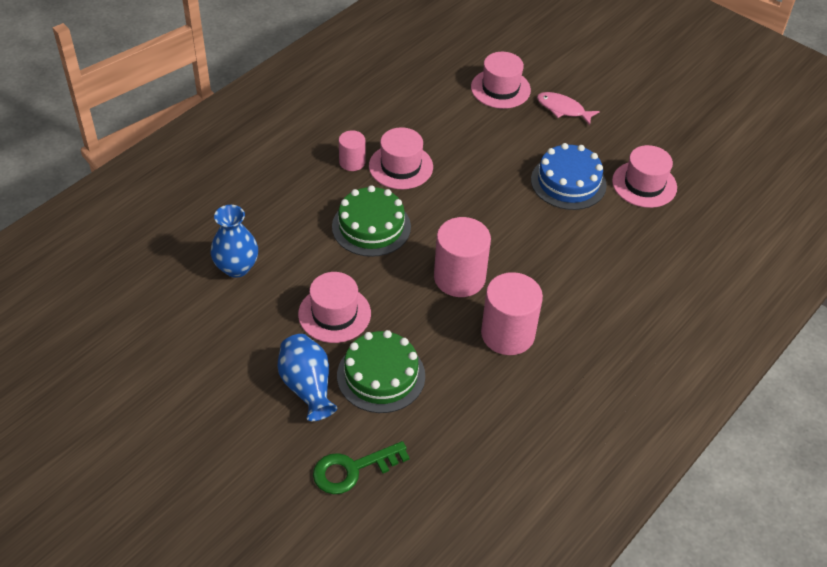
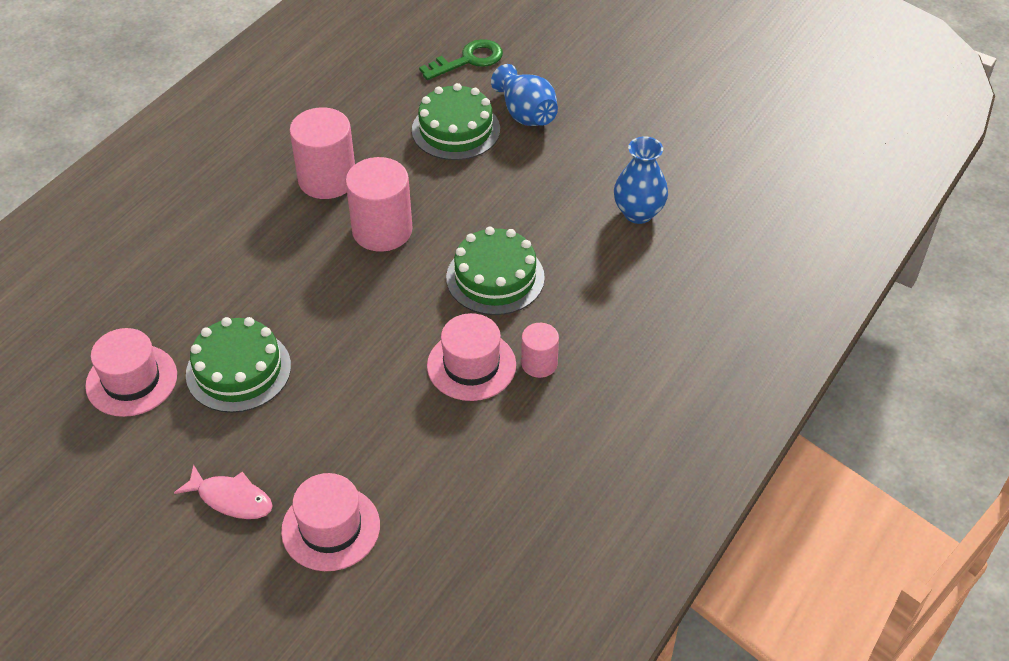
camera: 175 degrees right, 0 degrees up
pink hat [298,272,371,343] -> none
blue cake [531,143,607,210] -> green cake [186,317,291,413]

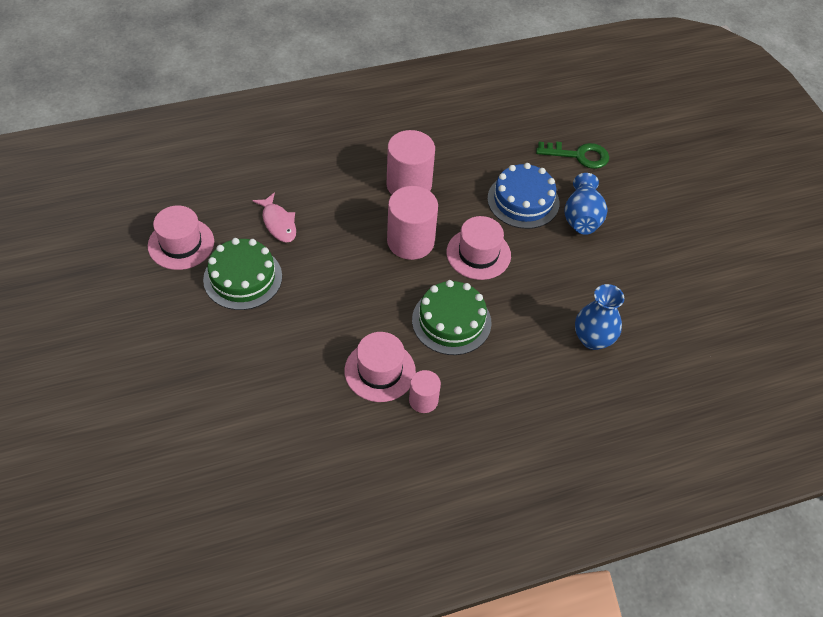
camera: 35 degrees right, 5 degrees up
pink fish [174,464,273,519] -> pink fish moved to [252,192,296,242]
pink hat [281,473,380,571] -> pink hat moved to [446,216,511,280]
green cake [412,83,500,160] -> blue cake [487,163,560,229]

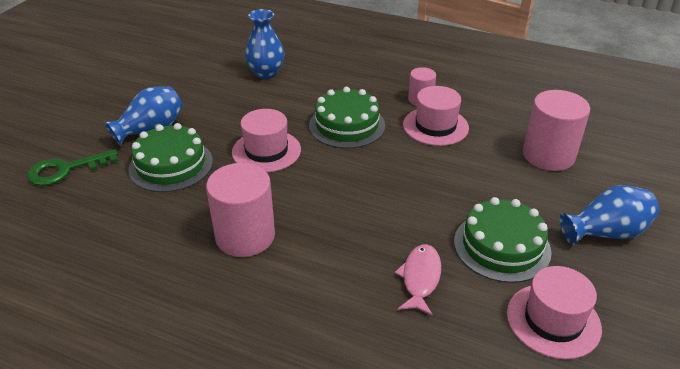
camera: 135 degrees left, 15 degrees down
pink cylinder [387,186,438,260] -> pink cylinder moved to [523,90,590,171]
blue cake [487,163,560,229] -> green cake [128,123,213,192]
green key [536,142,609,169] -> green key turned 75 degrees counterclockwise [27,149,118,186]
none -> blue vase [560,185,659,245]

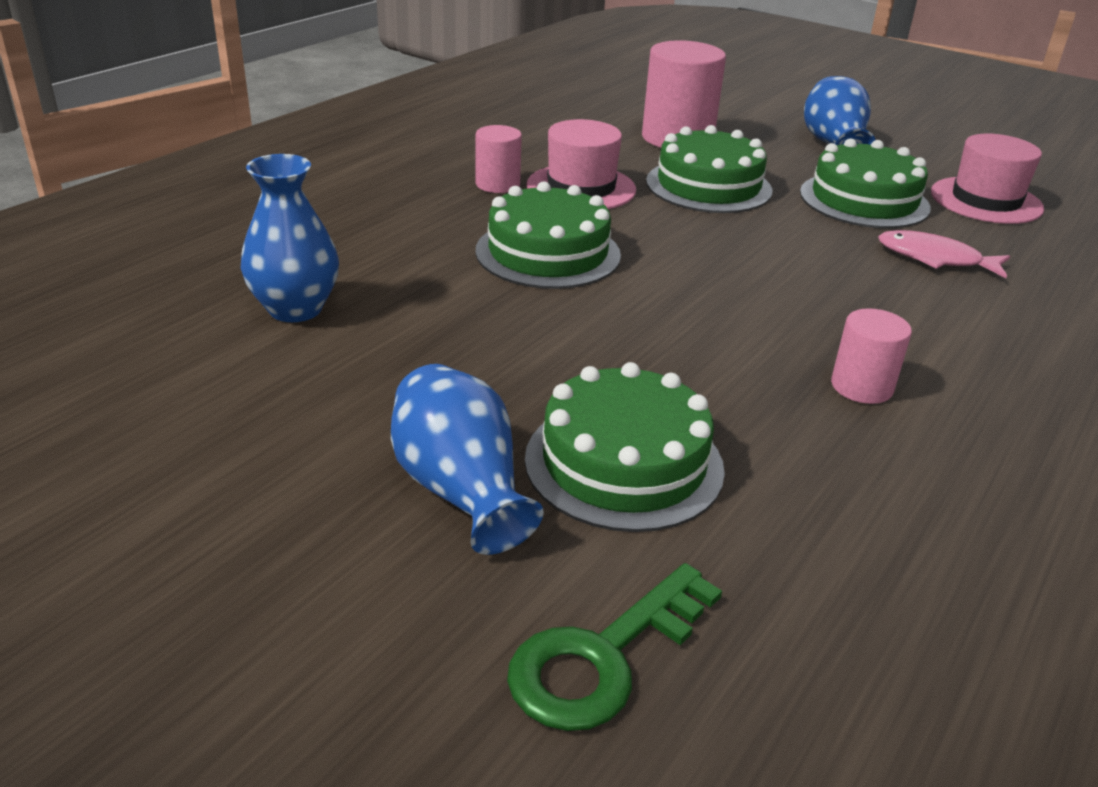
camera: 80 degrees left, 5 degrees down
green key [27,149,118,186] -> green key turned 60 degrees clockwise [507,563,722,731]
pink cylinder [206,163,275,257] -> pink cylinder [831,308,912,404], size x0.55
pink hat [232,109,301,173] -> none
none -> green cake [646,125,772,213]

